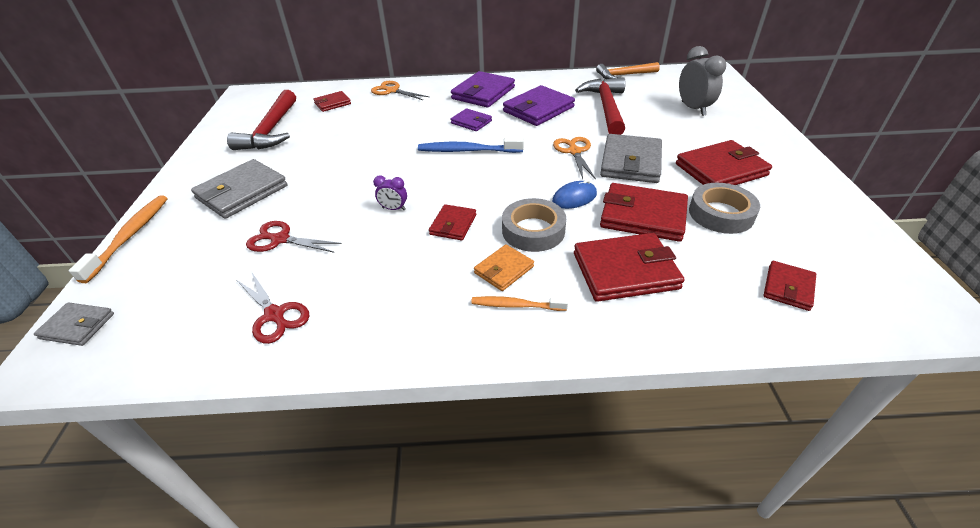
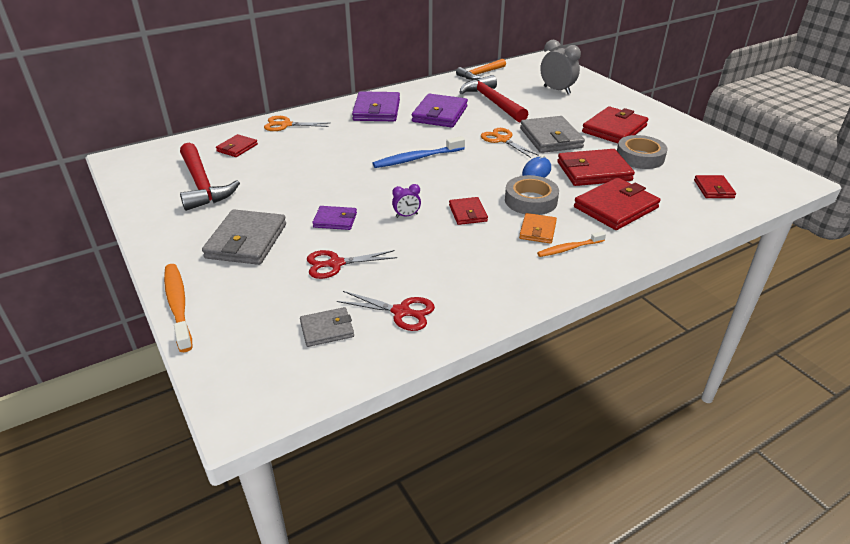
camera: 30 degrees left, 5 degrees down
grey wallet [34,302,114,346] -> grey wallet moved to [300,307,354,347]
purple wallet [451,108,492,131] -> purple wallet moved to [312,206,357,230]

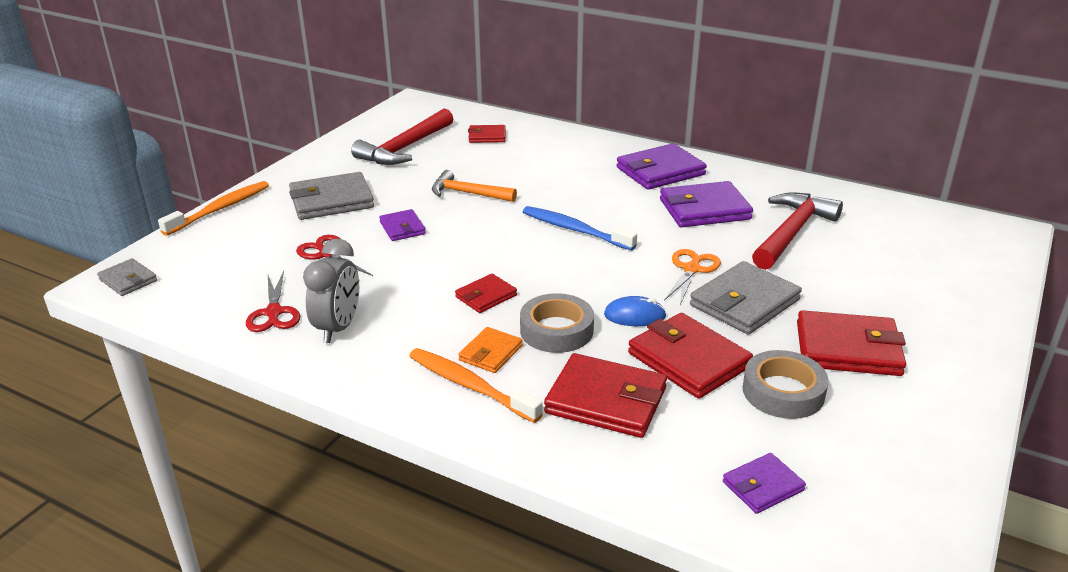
camera: 60 degrees right, 5 degrees down
orange scissors [264,116,329,131] -> none
grey wallet [300,307,354,347] -> grey wallet moved to [97,258,157,296]
purple clock [392,184,421,218] -> none
orange hammer [456,59,506,80] -> orange hammer moved to [432,170,517,202]
orange wallet [519,213,557,244] -> orange wallet turned 45 degrees counterclockwise [458,327,523,373]
orange toothbrush [537,231,606,257] -> orange toothbrush [409,348,543,423], size x1.61
grey clock [540,40,581,94] -> grey clock moved to [303,239,359,343]
red wallet [694,175,736,198] -> purple wallet [723,453,806,514]

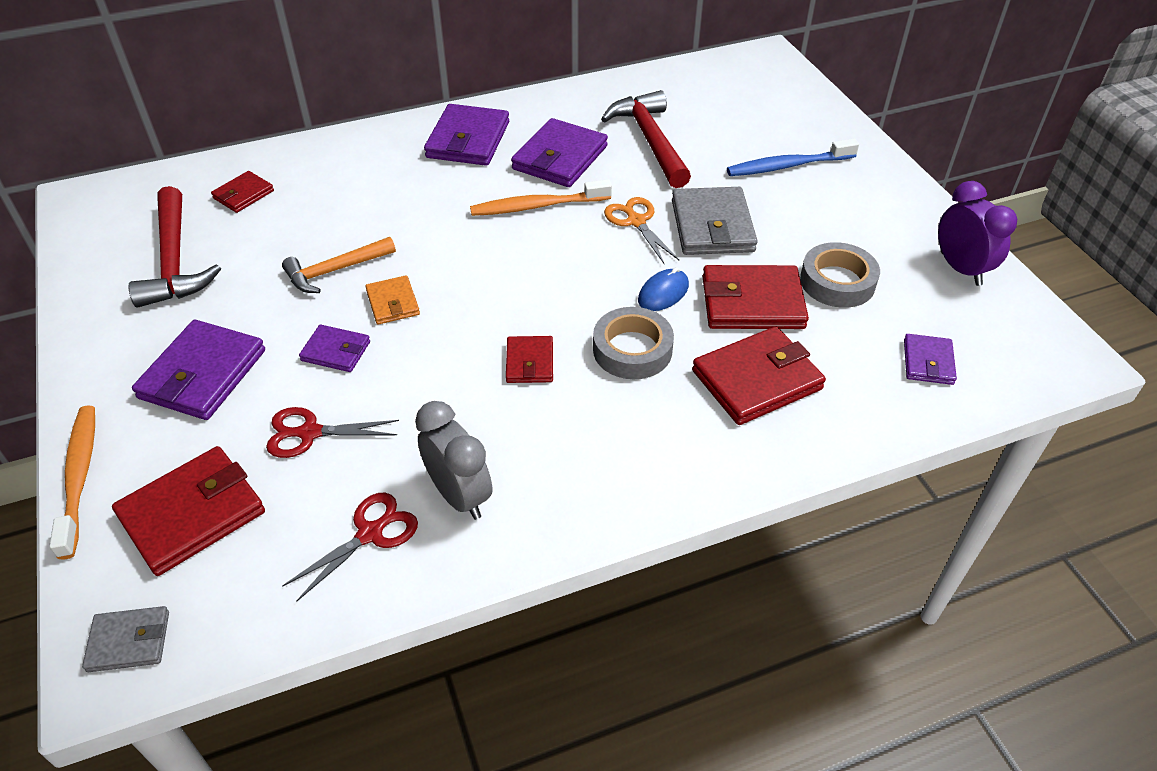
camera: 50 degrees left, 15 degrees up
red scissors [246,271,300,332] -> red scissors turned 75 degrees counterclockwise [282,493,418,602]
grey wallet [289,172,374,220] -> purple wallet [132,320,265,420]
orange toothbrush [409,348,543,423] -> orange toothbrush moved to [470,179,612,216]
orange wallet [458,327,523,373] -> orange wallet moved to [365,275,420,325]
blue toothbrush [523,206,637,251] -> blue toothbrush moved to [727,138,859,176]
red wallet [797,310,906,376] -> red wallet moved to [112,446,265,576]
none -> purple clock [938,181,1017,286]

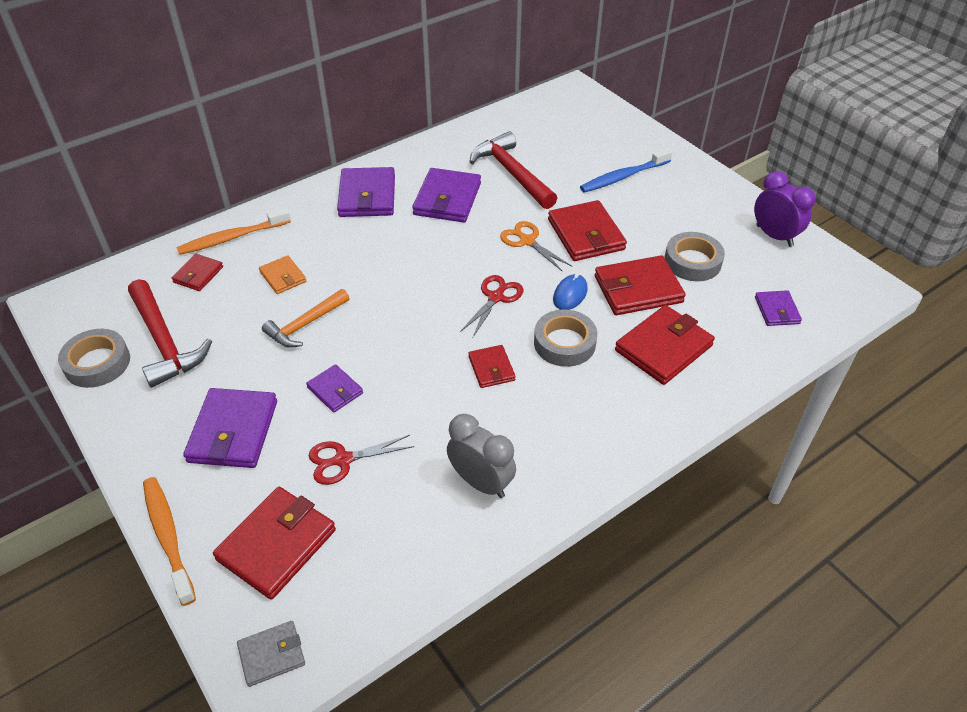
camera: 15 degrees left, 0 degrees up
red scissors [282,493,418,602] -> red scissors moved to [460,275,524,337]
purple wallet [299,325,370,372] -> purple wallet turned 45 degrees clockwise [306,364,363,412]
orange wallet [365,275,420,325] -> orange wallet moved to [259,255,306,294]
orange toothbrush [470,179,612,216] -> orange toothbrush moved to [176,207,291,255]
grey wallet [672,187,758,255] -> red wallet [548,200,627,261]
none -> grey tape [58,329,130,388]

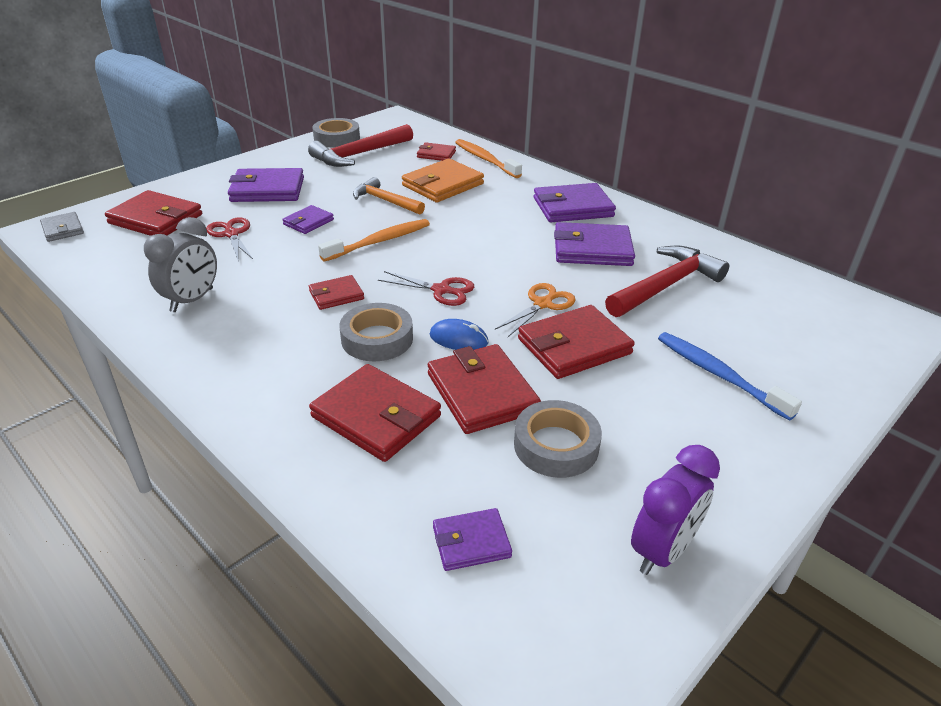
camera: 80 degrees right, 10 degrees down
orange toothbrush [143,477,196,606] -> orange toothbrush moved to [318,219,430,262]
orange wallet [259,255,306,294] -> orange wallet [402,158,484,202], size x1.80

